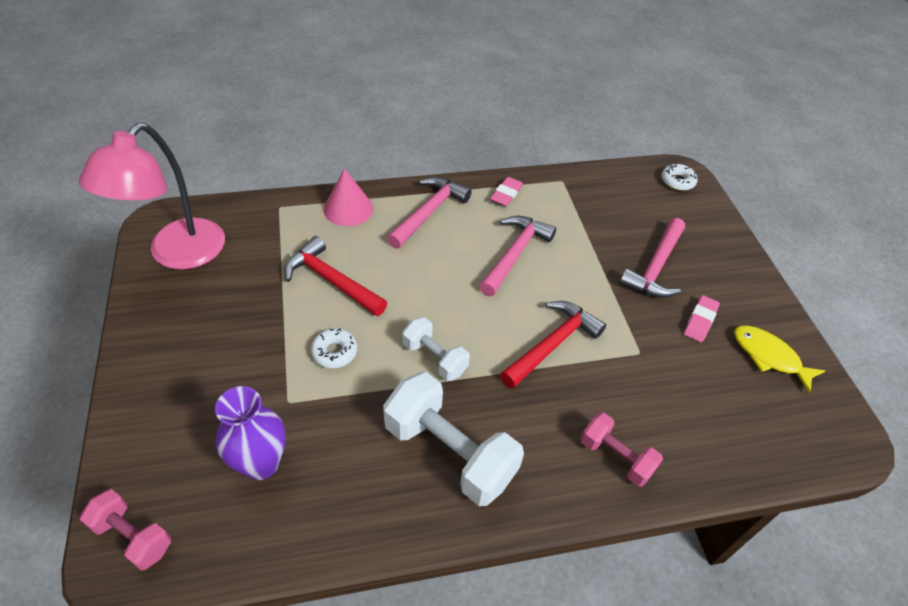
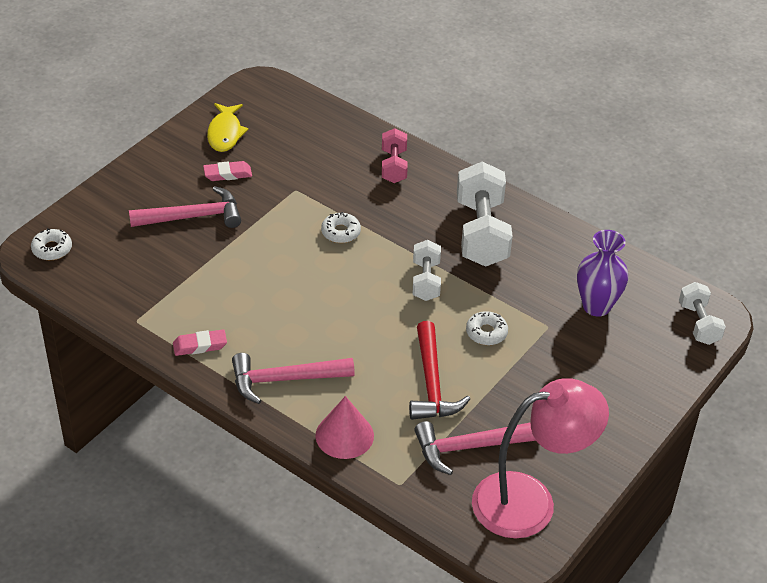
camera: 130 degrees left, 5 degrees down
pink dumbbell [80,489,171,571] -> white dumbbell [679,282,726,345]
pink hammer [479,216,556,296] -> pink hammer moved to [414,421,536,475]
red hammer [500,301,606,389] -> white donut [321,212,361,243]

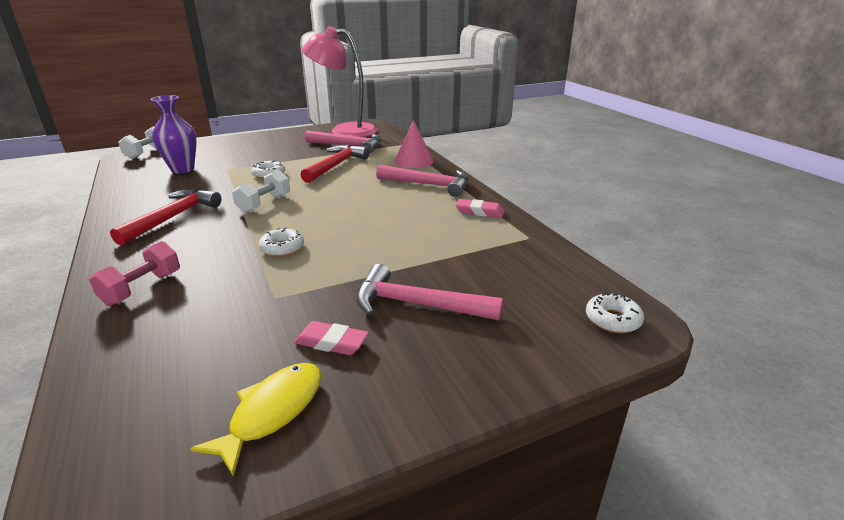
camera: 150 degrees left, 15 degrees down
white dumbbell [457,162,513,267] -> red hammer [110,189,222,245]

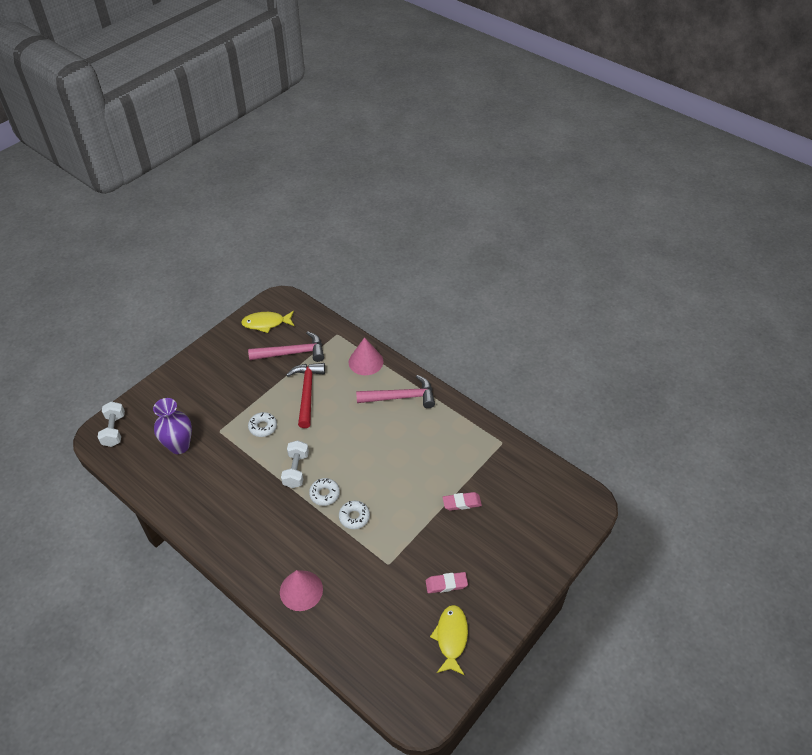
camera: 25 degrees left, 20 degrees up
pink dumbbell [89,241,180,306] -> pink cone [280,570,323,611]
red hammer [110,189,222,245] -> none
pink lamp [302,26,377,137] -> yellow fish [241,311,294,333]
pink hammer [356,264,503,321] -> none
pink eraser [456,199,504,218] -> pink eraser moved to [442,492,482,511]
white donut [586,292,644,333] -> white donut moved to [309,478,340,506]

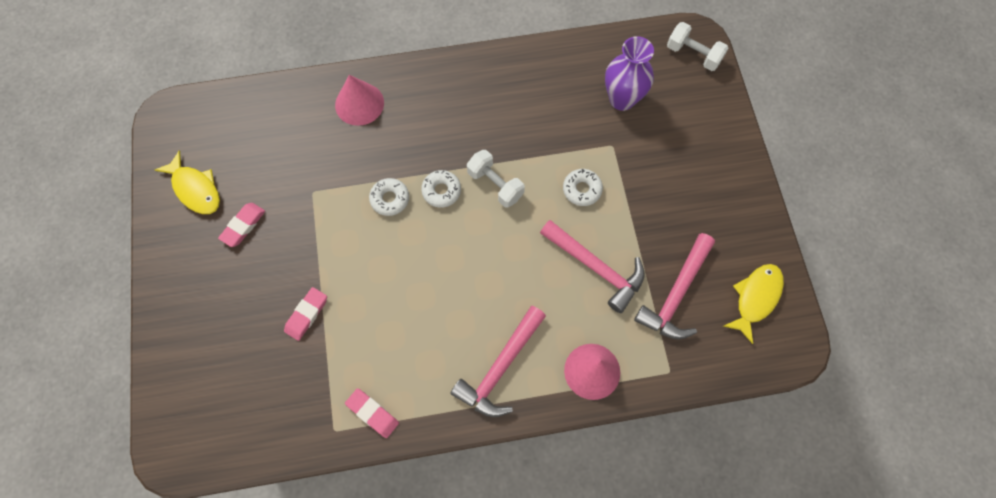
camera: 130 degrees right, 20 degrees up
red hammer [286,363,325,428] -> pink hammer [540,220,645,313]
none -> pink eraser [345,388,399,438]

